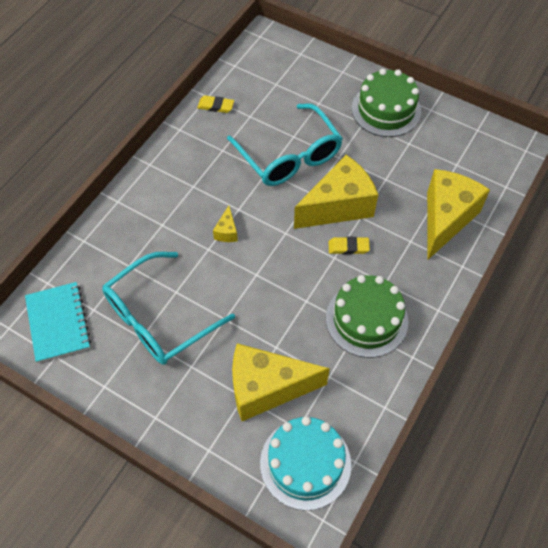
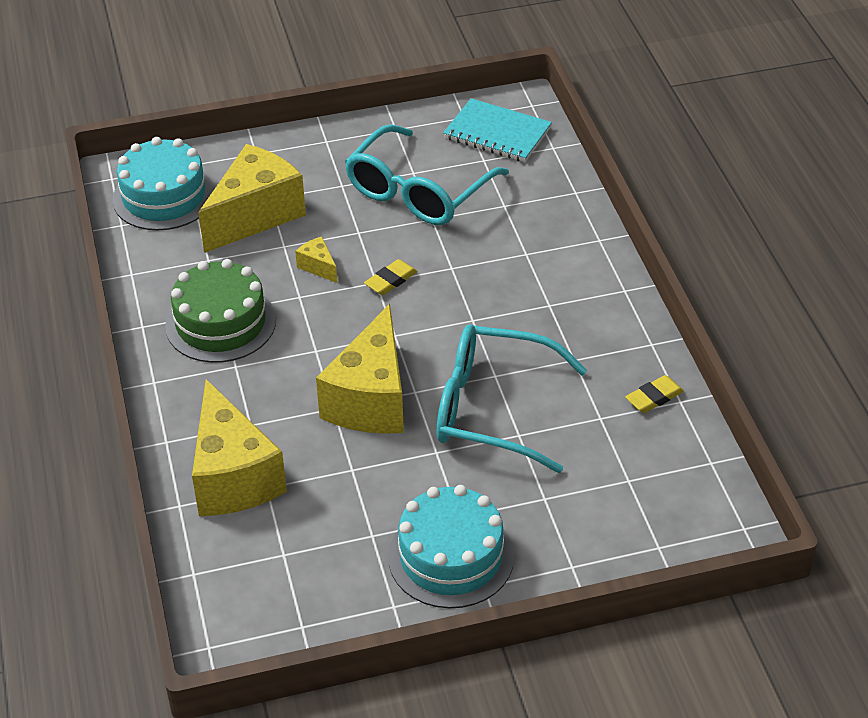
camera: 135 degrees right, 15 degrees down
turquoise glasses [102,252,235,365] -> turquoise glasses turned 150 degrees counterclockwise [345,124,509,225]
yellow cheese [213,205,238,242] -> yellow cheese moved to [295,237,337,283]
yellow eraser [329,237,370,254] -> yellow eraser moved to [364,259,417,295]
green cake [352,69,421,137] -> turquoise cake [388,485,514,608]

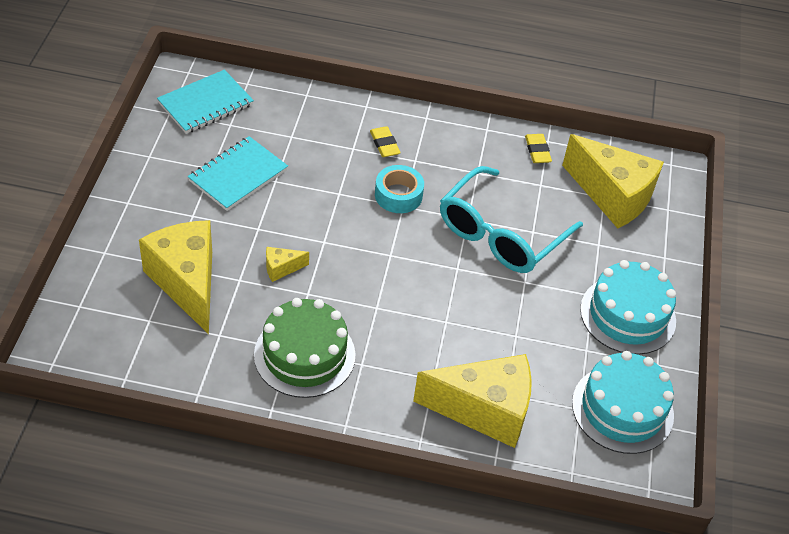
camera: 70 degrees left, 5 degrees up
turquoise cake [112,137,215,230] -> turquoise cake moved to [572,351,674,454]
yellow cheese [316,304,404,434] -> yellow cheese moved to [562,134,664,228]
turquoise glasses [345,124,509,225] -> turquoise notebook [188,136,288,211]
yellow eraser [364,259,417,295] -> yellow eraser moved to [370,126,401,157]
none -> turquoise tape [375,165,424,213]

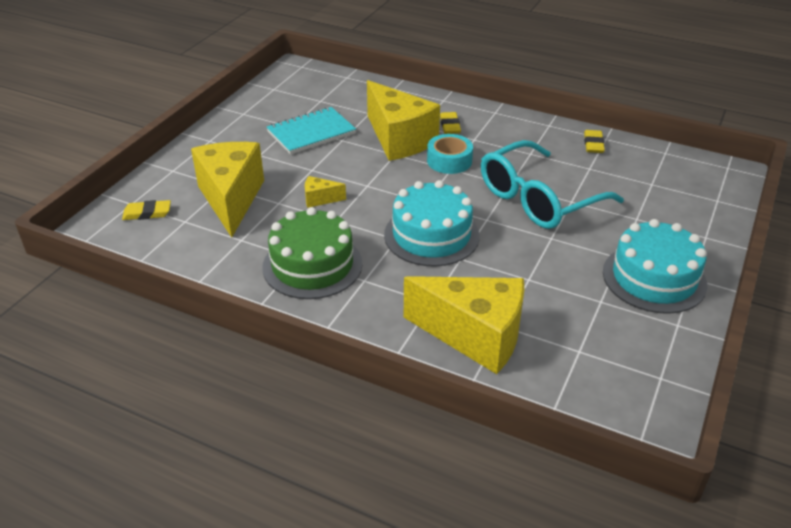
camera: 20 degrees right, 10 degrees down
turquoise notebook [157,70,254,134] -> none
yellow cheese [562,134,664,228] -> yellow cheese moved to [367,80,440,161]
turquoise cake [572,351,674,454] -> turquoise cake moved to [384,180,480,267]
none -> yellow eraser [122,200,171,220]

